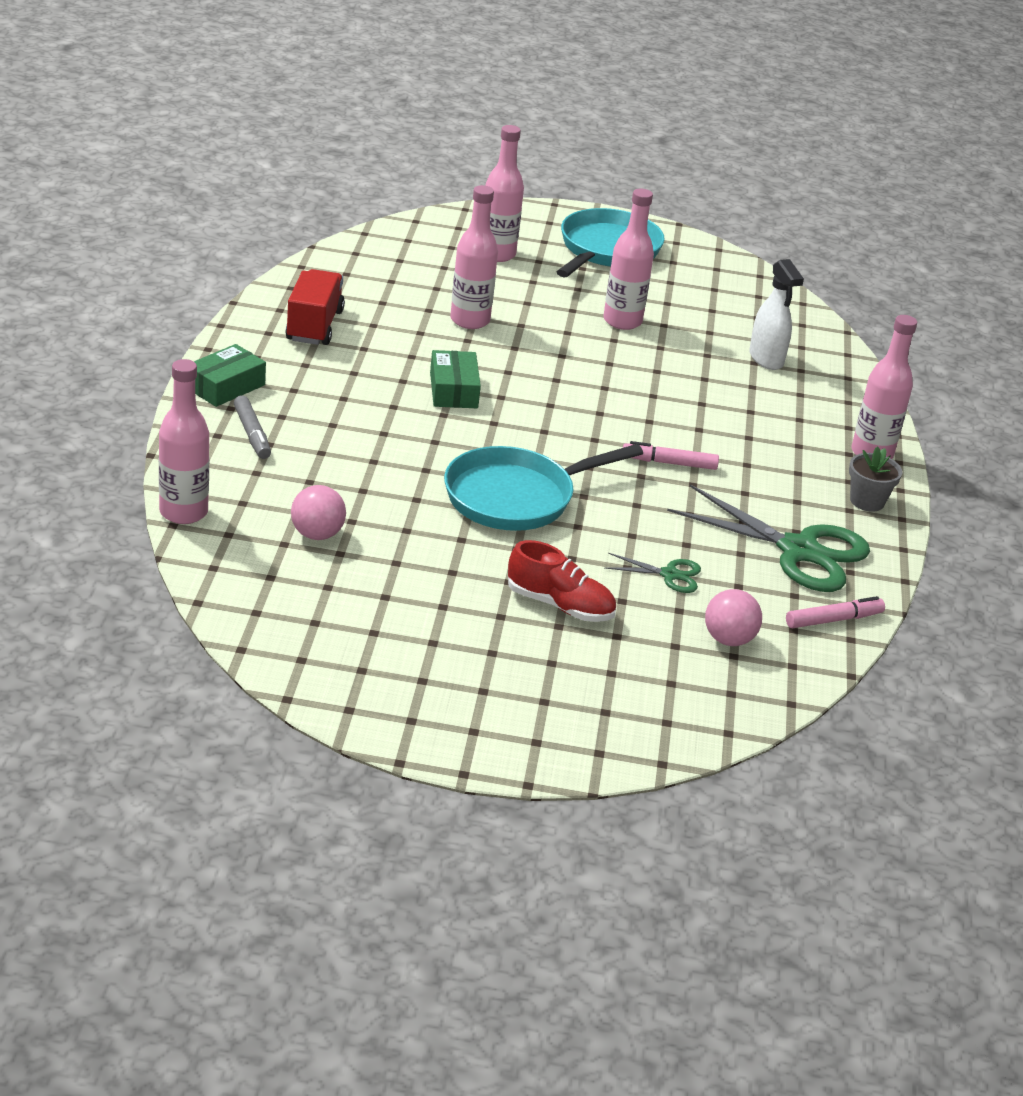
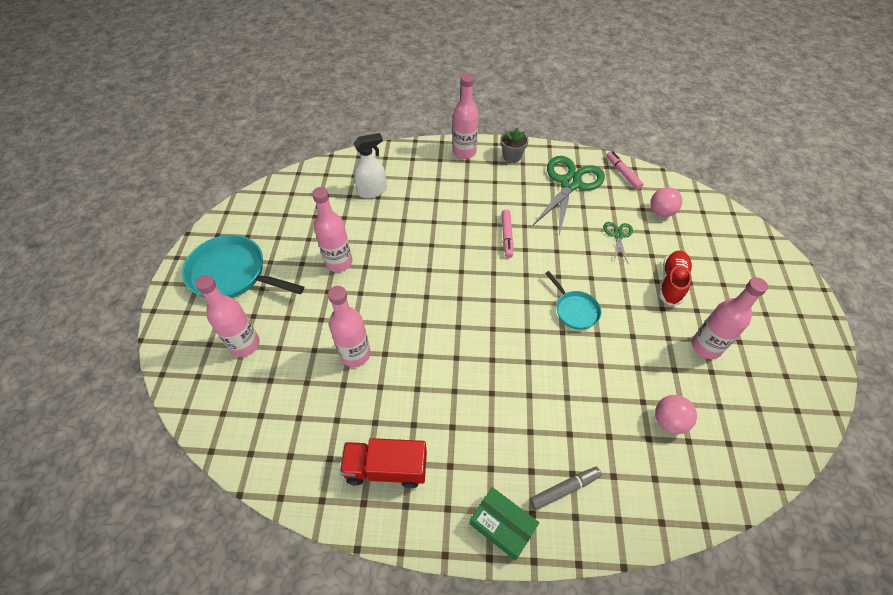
camera: 90 degrees left, 20 degrees up
pink bottle [159,359,209,524] -> pink bottle moved to [692,277,768,359]
green box [430,350,481,408] -> none
turquoise pan [444,444,643,531] -> turquoise pan [545,271,601,330], size x0.54

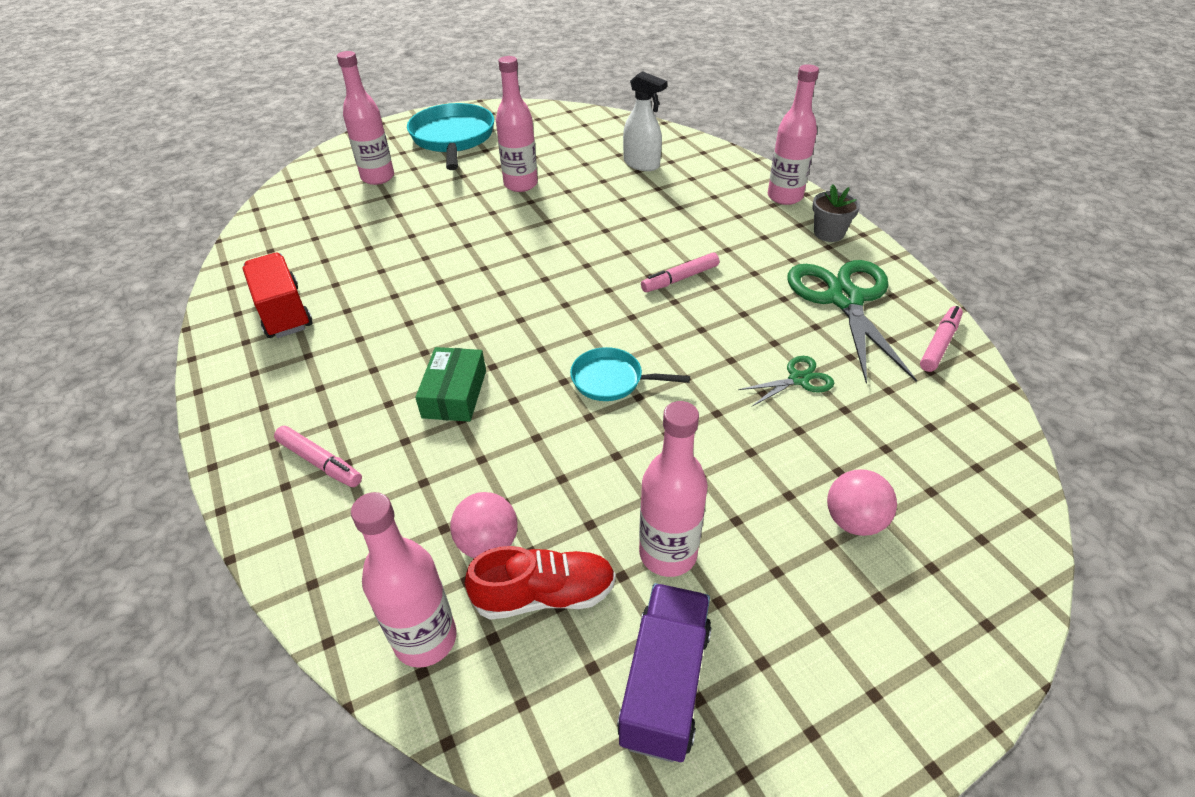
camera: 60 degrees right, 10 degrees down
pink bottle [328,286,371,367] -> pink bottle moved to [351,492,457,668]
green box [469,487,539,561] -> green box moved to [415,347,486,422]
grey marker [530,467,602,510] -> pink marker [274,426,362,487]
green scissors [532,156,605,235] -> green scissors turned 90 degrees counterclockwise [787,260,917,384]
turquoise pan [545,271,601,330] -> turquoise pan turned 75 degrees clockwise [570,347,690,401]
pink ball [651,187,682,217] -> pink ball moved to [827,469,897,536]
red shoe [659,251,692,306] -> red shoe moved to [465,546,616,620]
none -> purple truck [617,583,712,762]

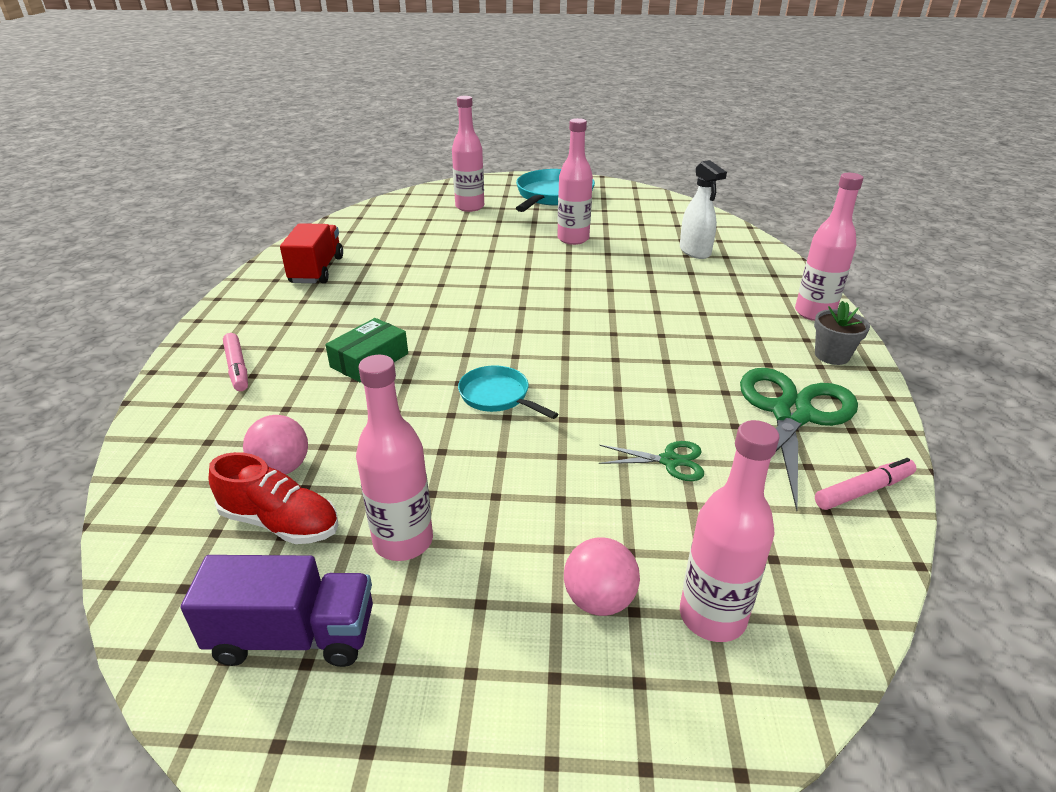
camera: 30 degrees right, 10 degrees down
pink bottle [351,492,457,668] -> pink bottle moved to [680,420,780,642]
purple truck [617,583,712,762] -> purple truck turned 45 degrees clockwise [181,555,373,667]
pink marker [641,253,719,292] -> none

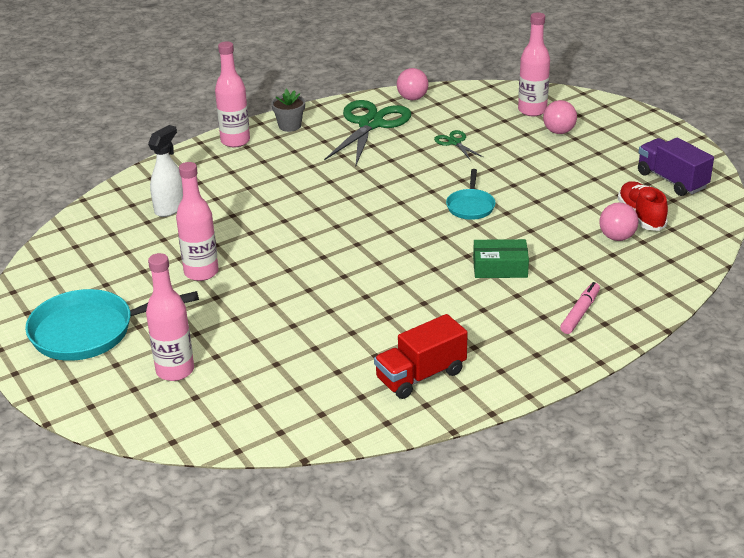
camera: 125 degrees left, 0 degrees up
pink bottle [356,355,433,561] -> none
green scissors [740,368,858,511] -> green scissors turned 120 degrees clockwise [324,100,411,165]
pink marker [815,458,917,510] -> pink ball [397,68,429,100]

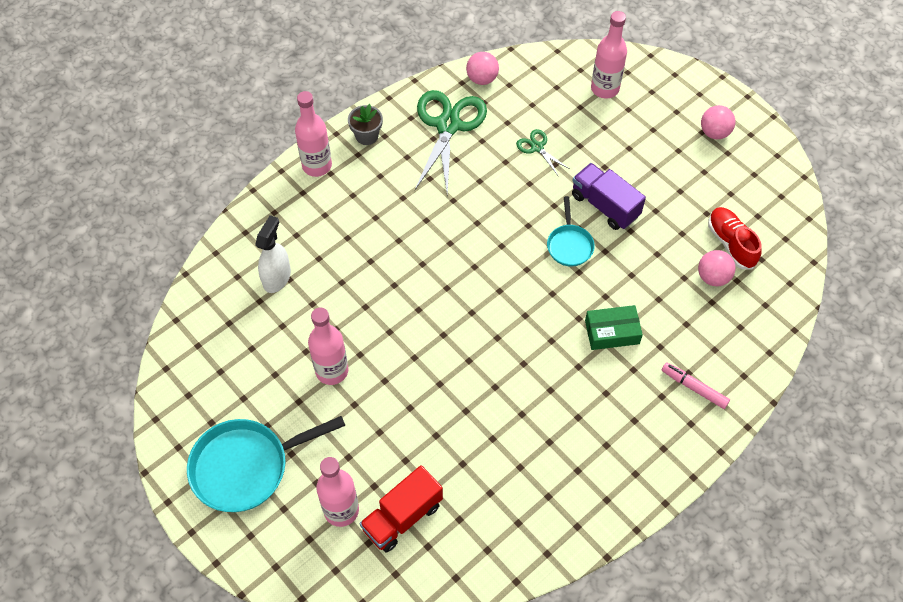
camera: 10 degrees left, 25 degrees up
red truck [374,314,468,399] -> red truck moved to [360,465,443,553]
pink ball [543,100,577,134] -> pink ball moved to [701,105,736,139]
pink marker [560,282,600,334] -> pink marker turned 75 degrees counterclockwise [662,363,730,409]
purple truck [638,137,714,196] -> purple truck moved to [572,163,646,230]

